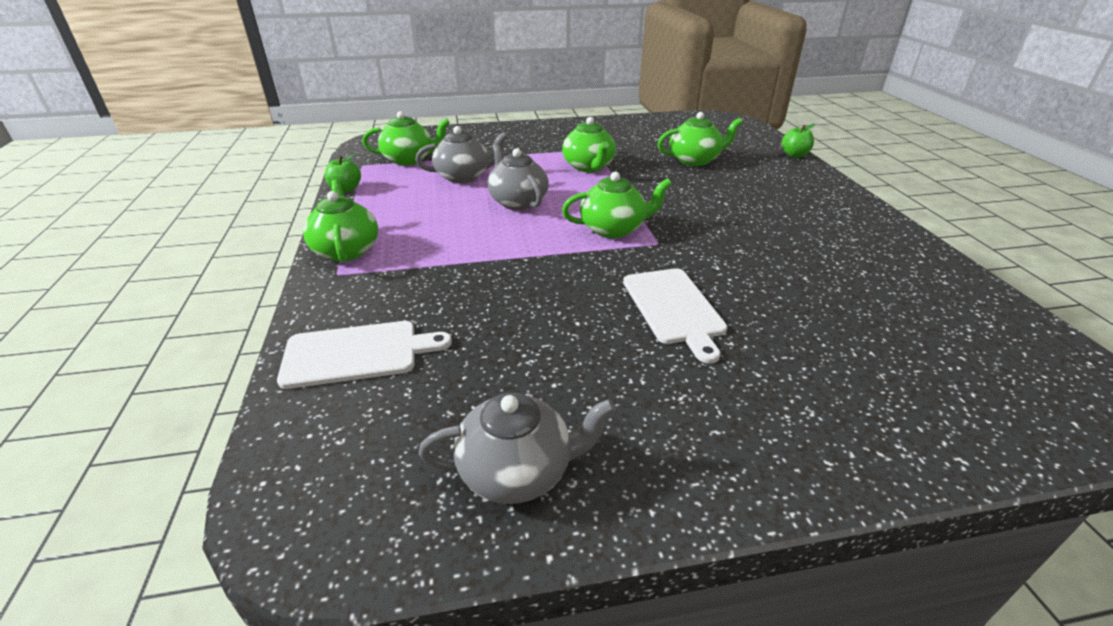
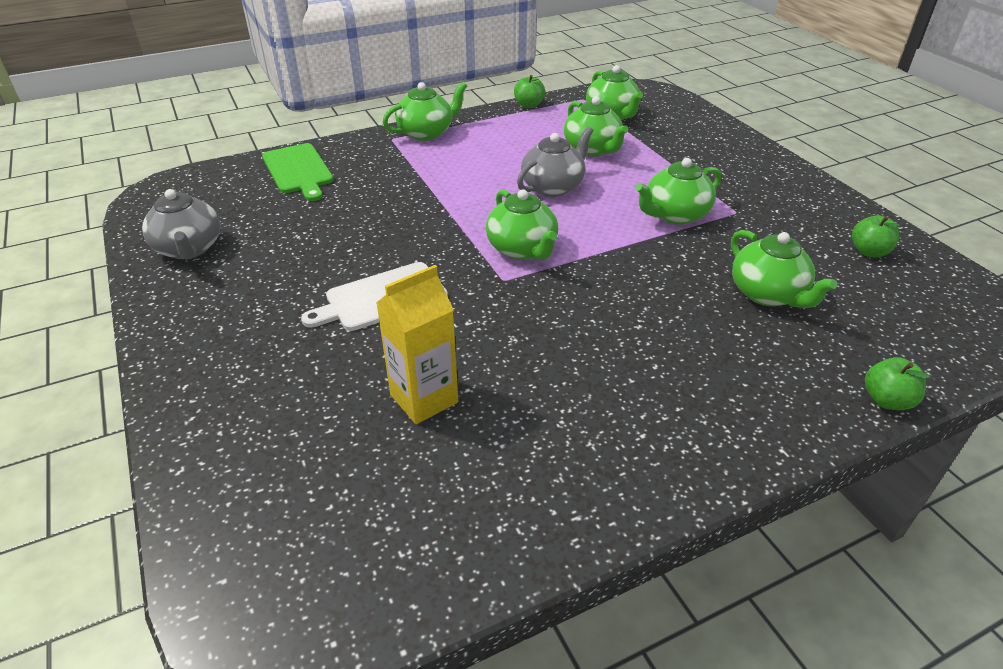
camera: 75 degrees right, 5 degrees up
white cutting board [277,321,452,389] -> green cutting board [262,143,333,201]
grey teapot [415,126,508,183] -> green teapot [564,96,628,156]
none -> yellow carton [376,265,458,424]
none -> green apple [852,215,900,258]

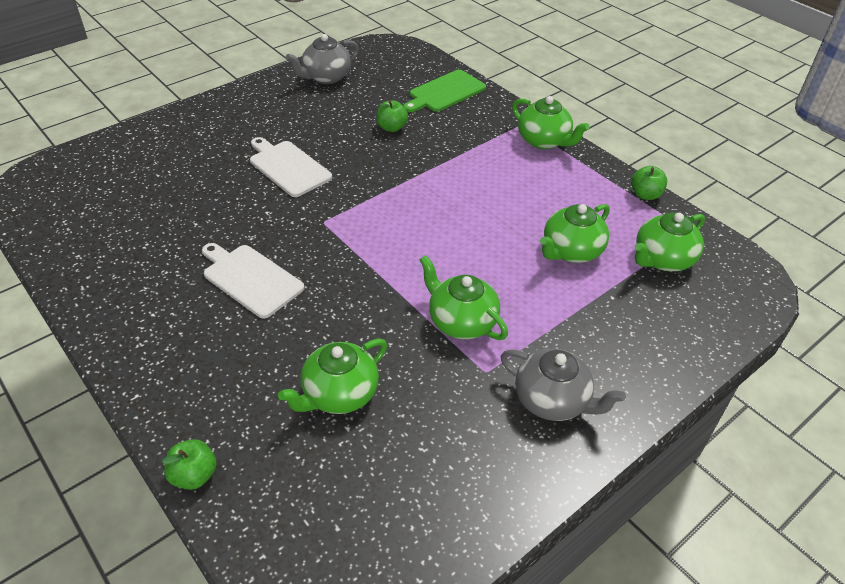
camera: 75 degrees right, 5 degrees up
yellow carton [376,265,458,424] -> none
green teapot [486,189,558,260] -> none
grey teapot [517,126,593,197] -> grey teapot moved to [500,349,626,421]
green apple [852,215,900,258] -> green apple moved to [377,100,408,132]
none -> white cutting board [202,243,304,318]

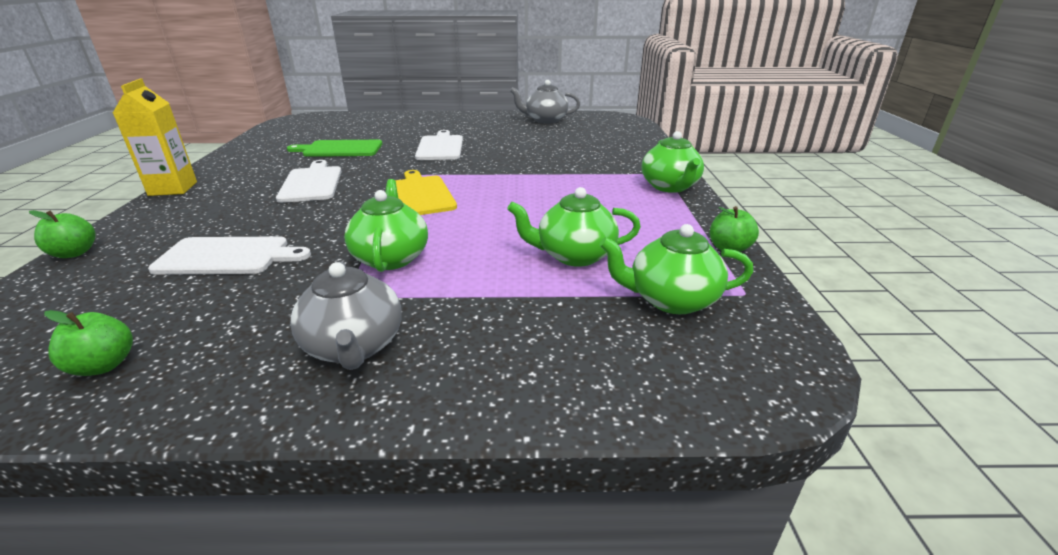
camera: 40 degrees right, 15 degrees down
green teapot [278,339,387,414] -> white cutting board [148,236,311,275]
green apple [377,100,408,132] -> green apple moved to [44,310,133,376]
green cutting board [403,70,486,112] -> green cutting board moved to [287,140,382,157]
none -> yellow carton [113,79,197,196]
none -> yellow cutting board [395,170,457,215]

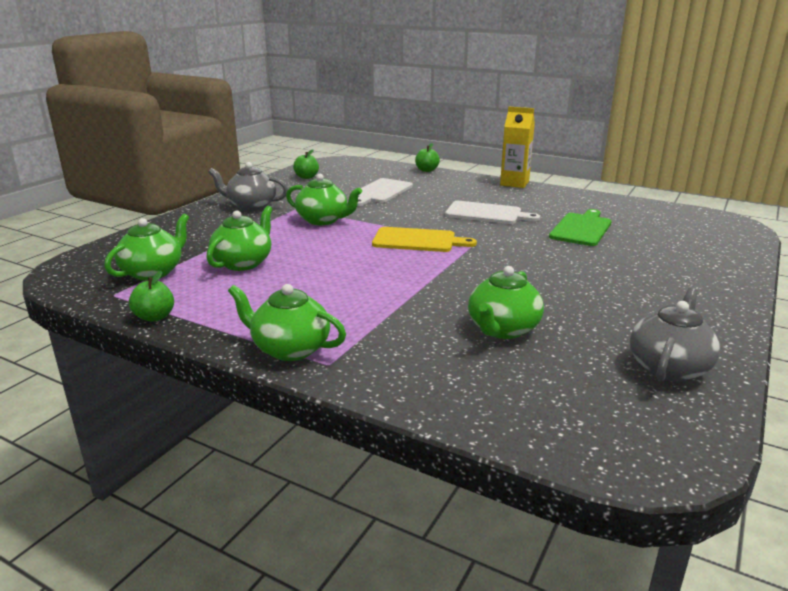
camera: 120 degrees right, 5 degrees down
white cutting board [415,130,463,160] -> none
none -> green teapot [468,266,544,339]

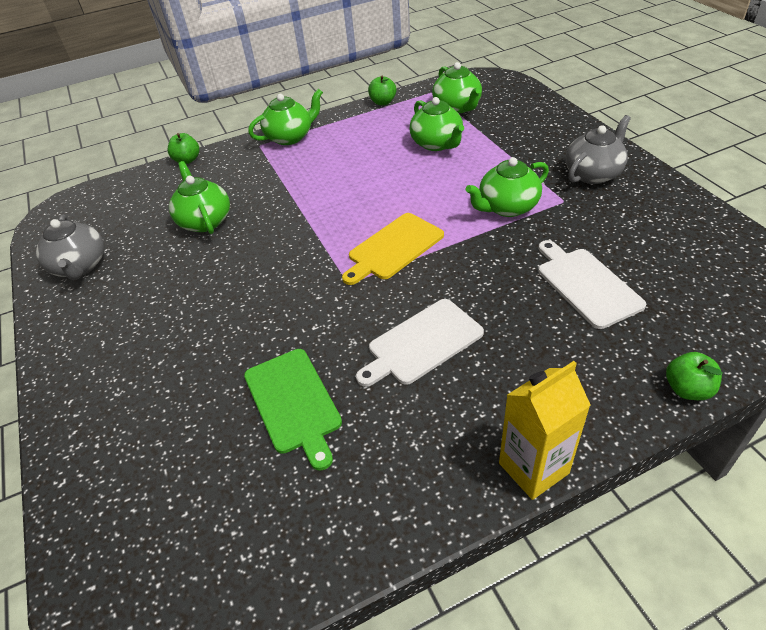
camera: 130 degrees right, 20 degrees up
green apple [293,150,319,179] -> green apple moved to [167,133,199,164]

